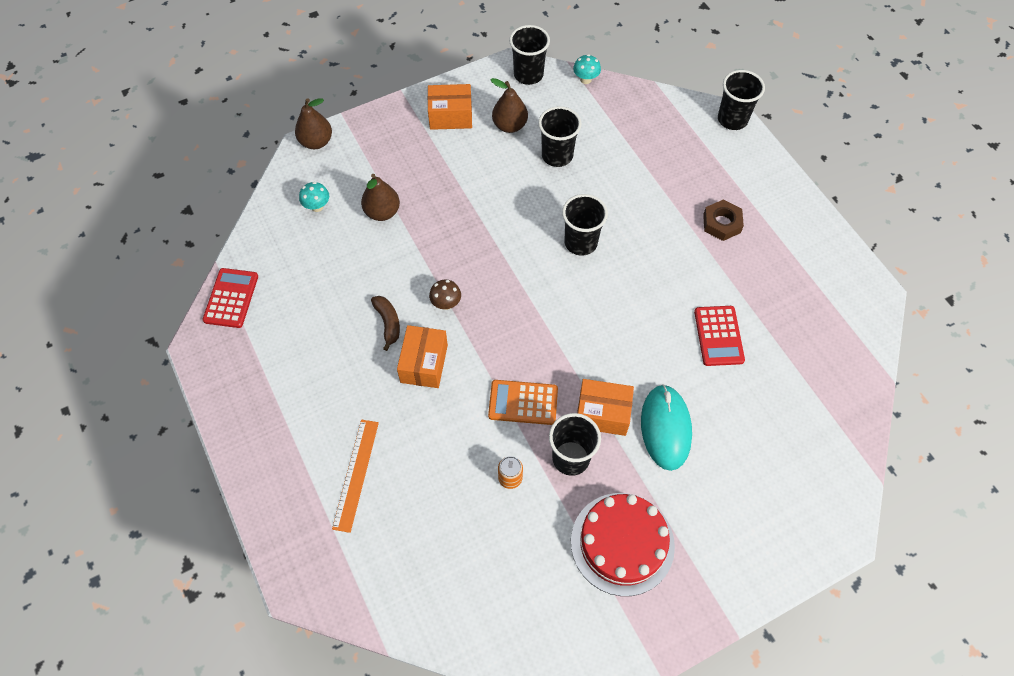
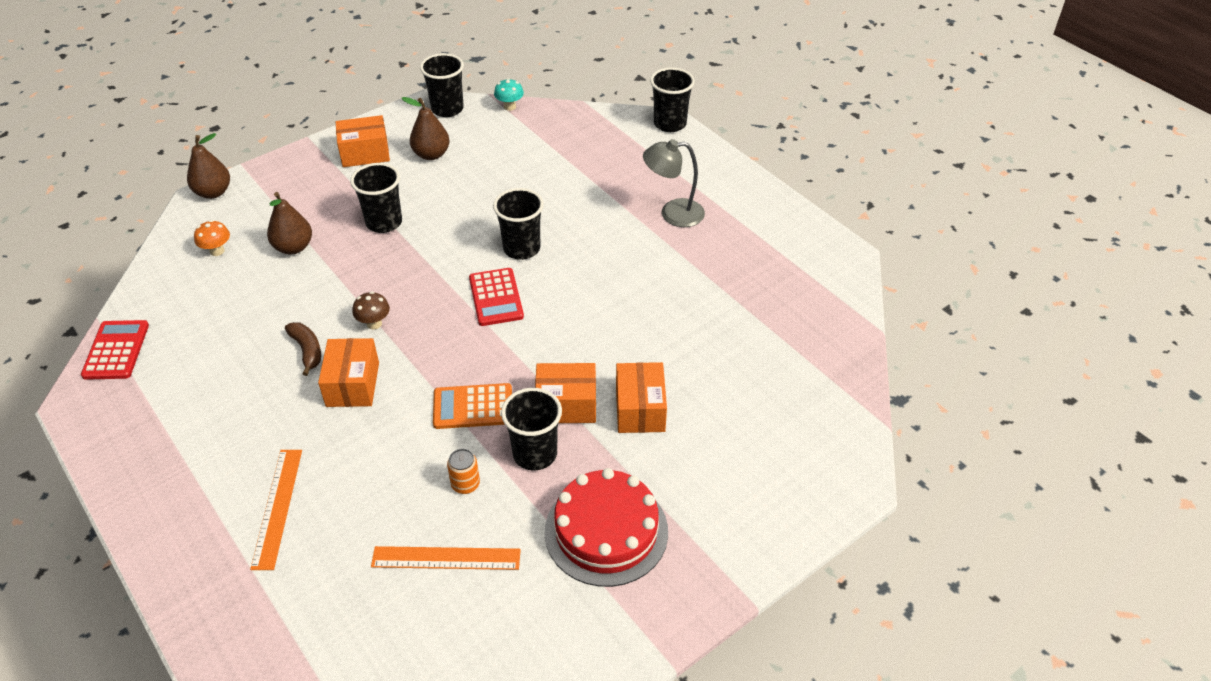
camera: 10 degrees left, 15 degrees down
turquoise mushroom [299,182,329,212] -> orange mushroom [194,220,230,256]
black cup [538,106,581,167] -> black cup moved to [350,163,402,233]
turquoise mouse [641,384,692,471] -> orange box [616,362,667,433]
red calculator [694,306,745,366] -> red calculator moved to [469,268,524,326]
brown nut [703,199,744,241] -> grey lamp [643,139,705,227]
none -> orange ruler [371,546,521,570]

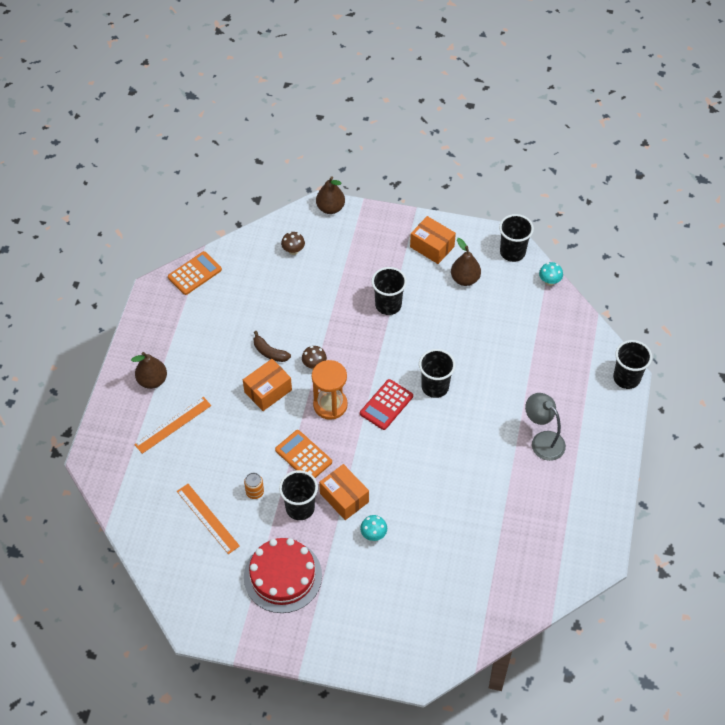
camera: 50 degrees right, 10 degrees up
red calculator [81,320,149,380] -> orange calculator [168,251,222,295]
orange mushroom [194,220,230,256] -> brown mushroom [281,232,305,255]
brown pear [267,192,312,255] -> brown pear moved to [131,352,167,389]
brown banana [285,322,321,376] -> brown banana turned 105 degrees clockwise [254,331,291,362]
orange box [616,362,667,433] -> turquoise mushroom [360,515,387,541]
none -> orange hourglass [312,360,348,420]

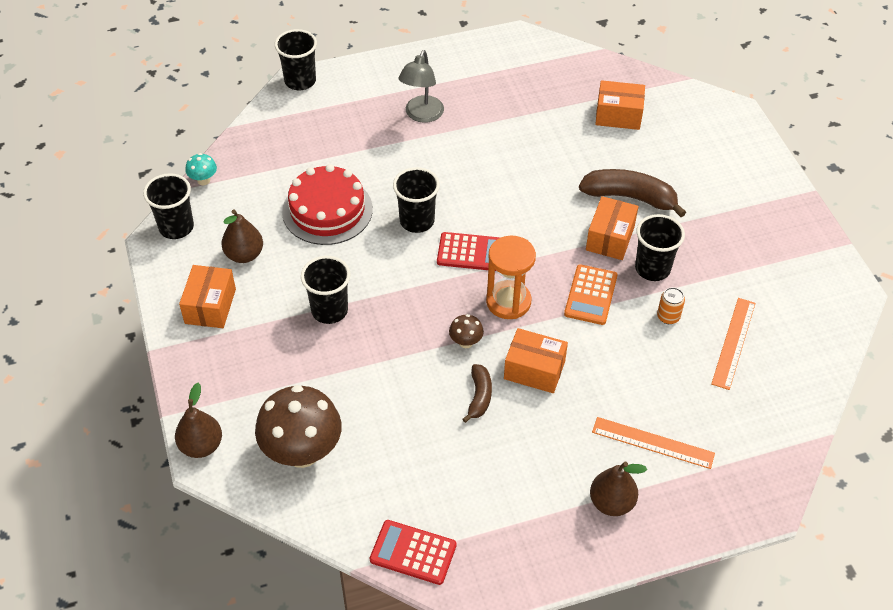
camera: 120 degrees left, 5 degrees down
orange calculator [168,251,222,295] -> red calculator [370,520,457,585]
red cake [244,538,322,613] -> red cake moved to [282,164,373,245]
brown mushroom [281,232,305,255] -> brown mushroom [255,385,342,468], size x2.29
turquoise mushroom [360,515,387,541] -> brown banana [579,169,686,217]
none -> orange box [595,80,645,130]

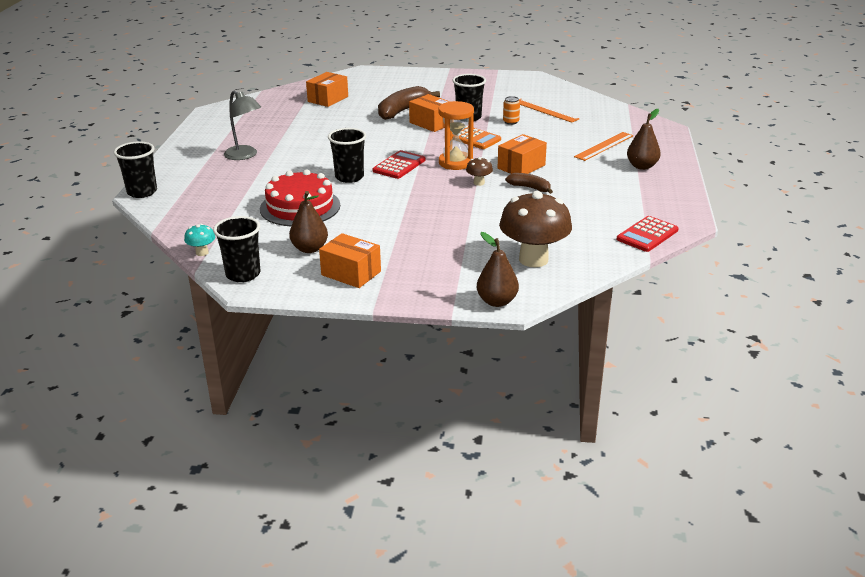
camera: 65 degrees left, 20 degrees down
black cup [301,256,351,324] -> none

